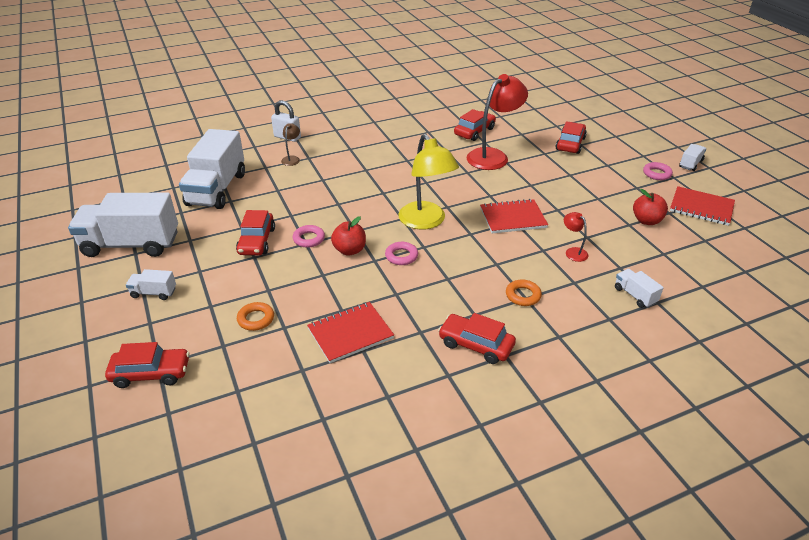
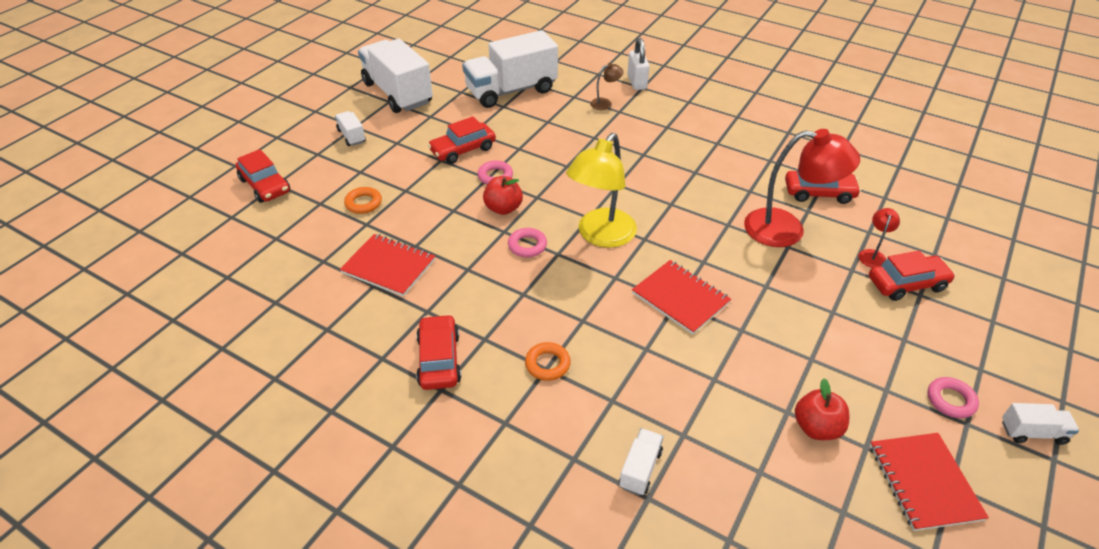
camera: 55 degrees right, 5 degrees up
red lamp [564,212,588,262] -> red lamp moved to [859,208,900,268]

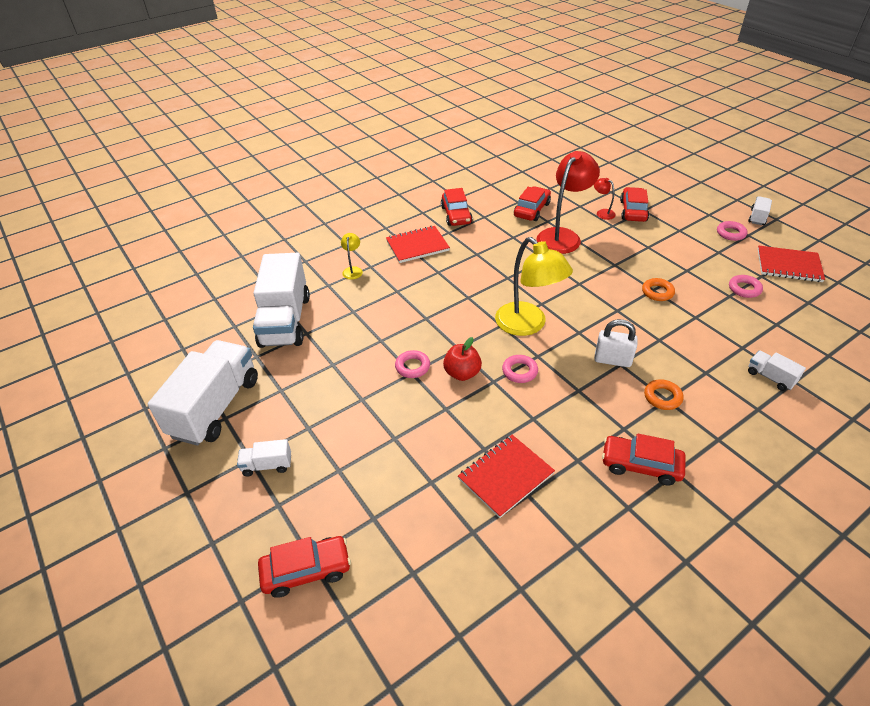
camera: 65 degrees left, 0 degrees up
orange ring [344,187,382,214] -> orange ring moved to [642,278,675,301]
white truck [358,39,433,113] -> white truck turned 120 degrees clockwise [148,340,258,446]
red car [428,116,496,164] -> red car moved to [441,188,473,226]
brown lamp [590,63,623,110] -> yellow lamp [341,233,363,280]
white padlock [627,38,650,90] -> white padlock moved to [594,319,638,367]
red notebook [632,260,731,335] -> red notebook moved to [386,226,450,263]
red apple [795,378,849,440] -> pink ring [729,275,763,298]

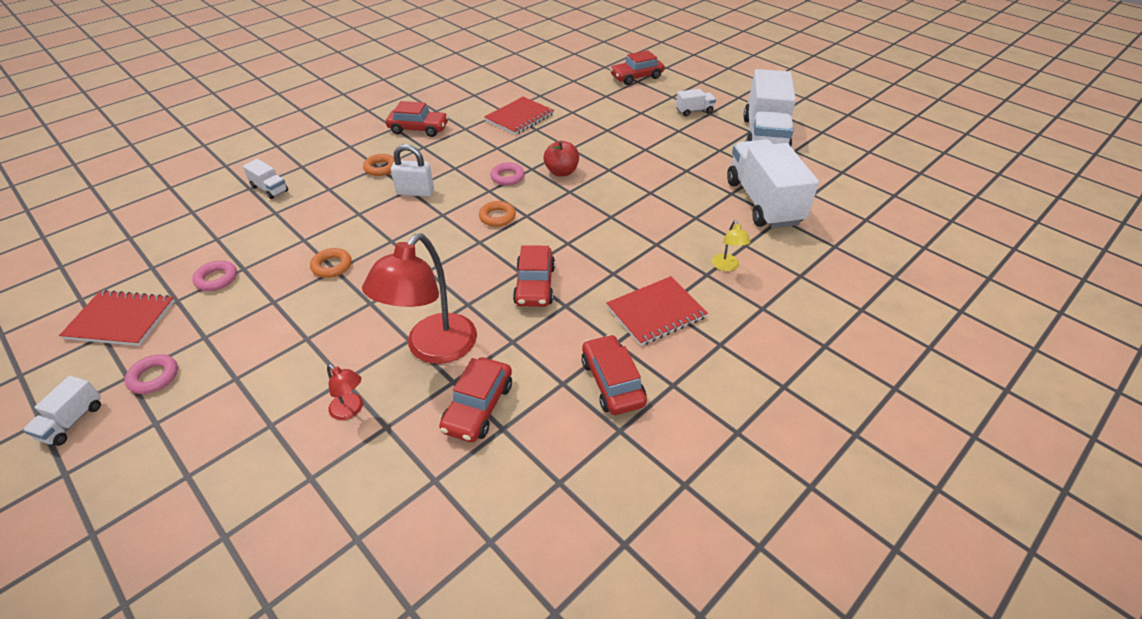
camera: 170 degrees right, 0 degrees up
pink ring [395,350,430,378] -> none
yellow lamp [495,237,573,336] -> orange ring [479,201,516,227]
red car [620,187,649,222] -> red car moved to [513,245,555,307]

